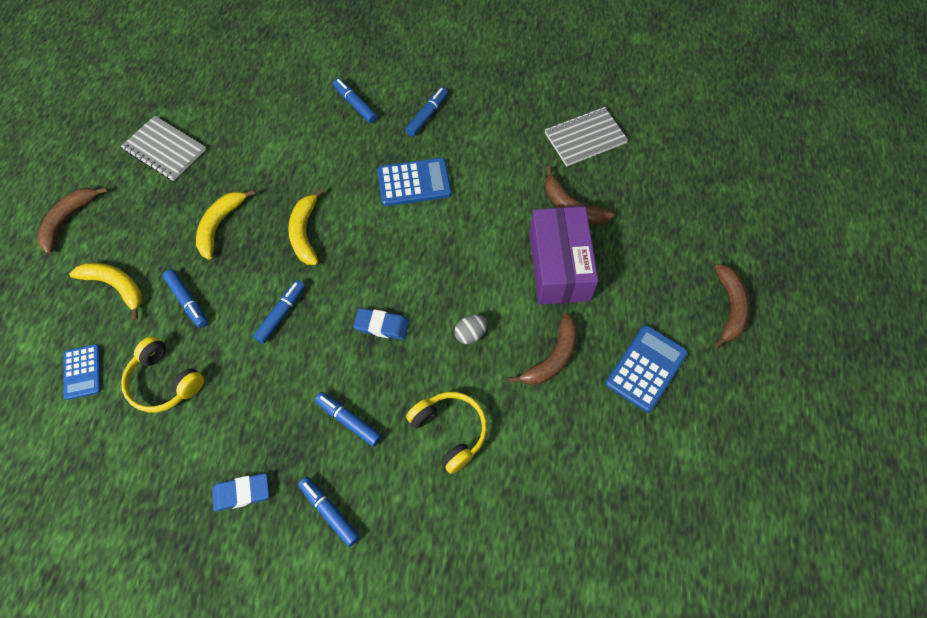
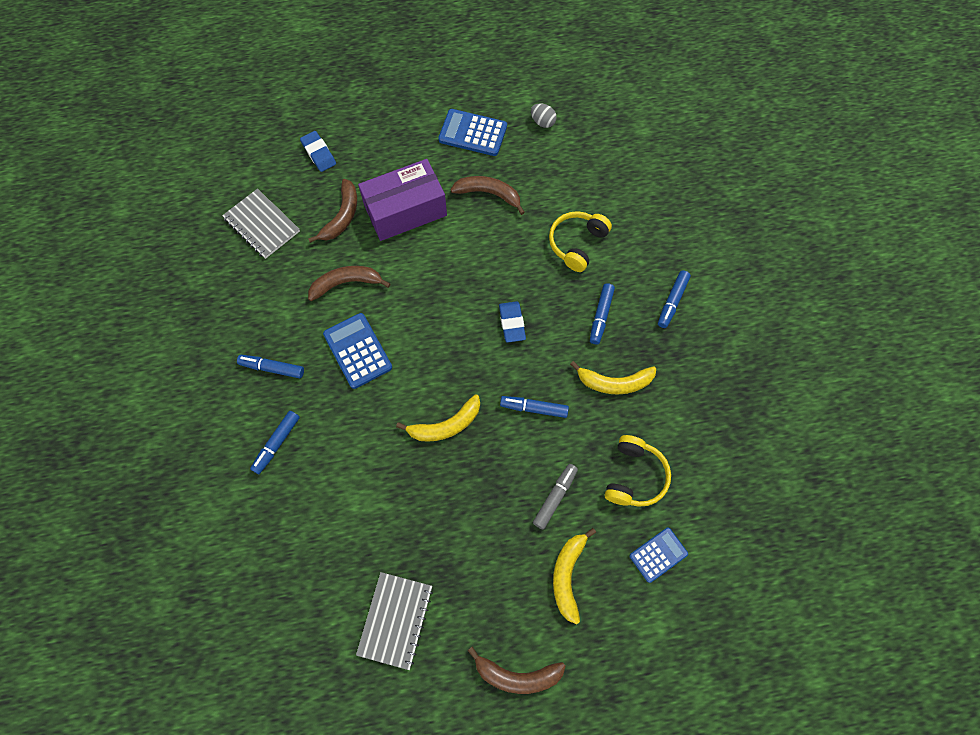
camera: 110 degrees left, 5 degrees up
blue marker [163,269,208,328] -> grey marker [533,464,578,530]
yellow banana [196,190,256,260] -> yellow banana moved to [570,361,656,394]
blue eraser [212,473,269,512] -> blue eraser moved to [300,131,336,172]
grey egg [454,315,488,344] -> grey egg moved to [531,103,557,128]
brown banana [714,264,750,348] -> brown banana moved to [308,266,390,301]

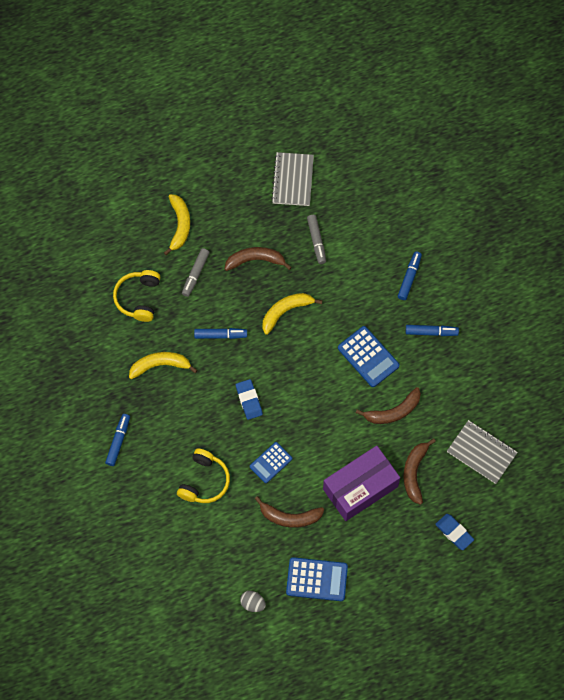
camera: 170 degrees right, 0 degrees up
brown banana [467,647,566,694] -> brown banana moved to [225,247,292,271]
blue marker [590,283,615,345] -> none
blue calculator [629,528,688,583] -> blue calculator moved to [250,442,292,483]
none -> grey marker [307,215,326,264]

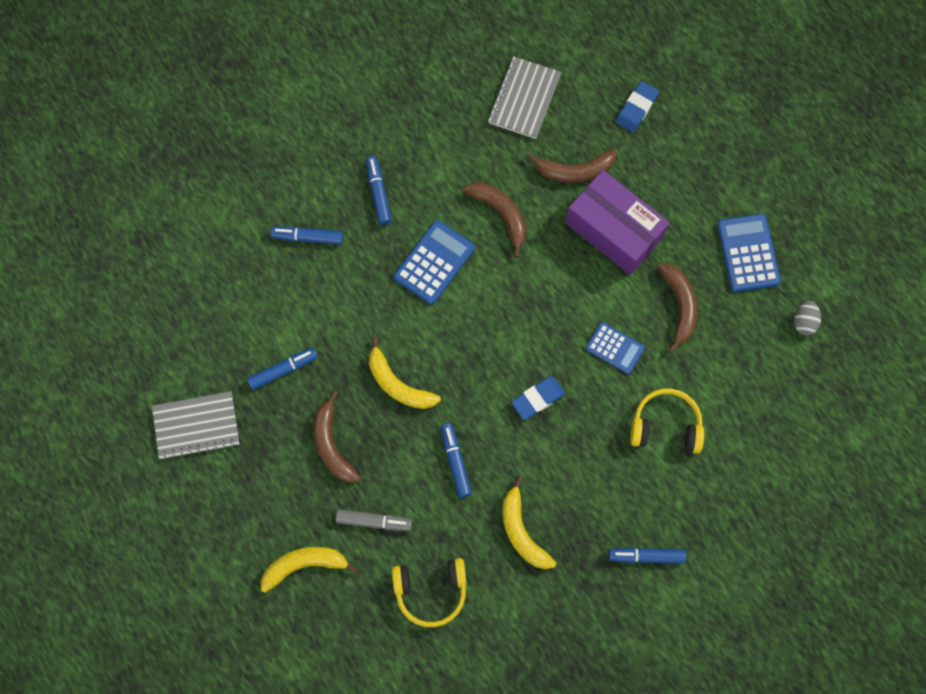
camera: 105 degrees left, 5 degrees up
grey marker [307,215,326,264] -> blue marker [247,348,318,390]

